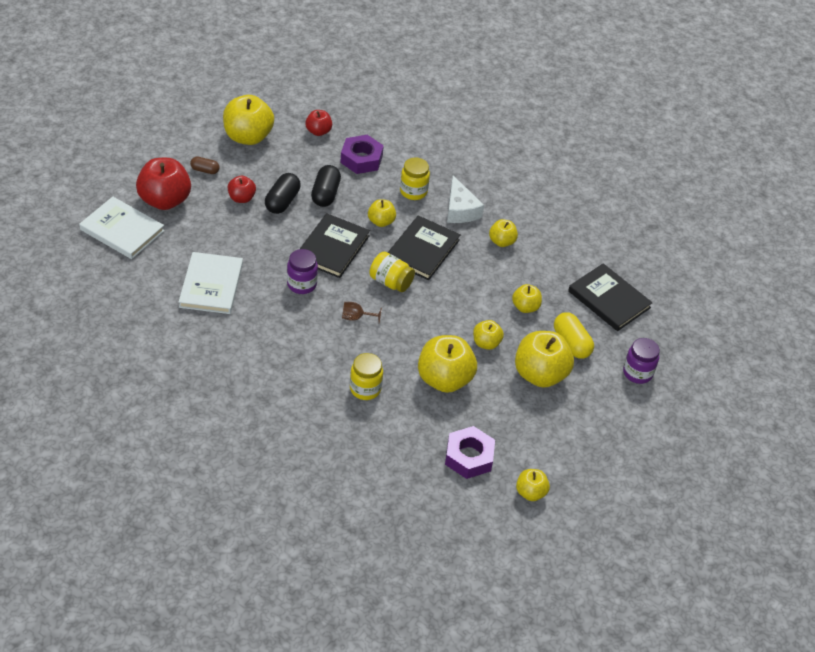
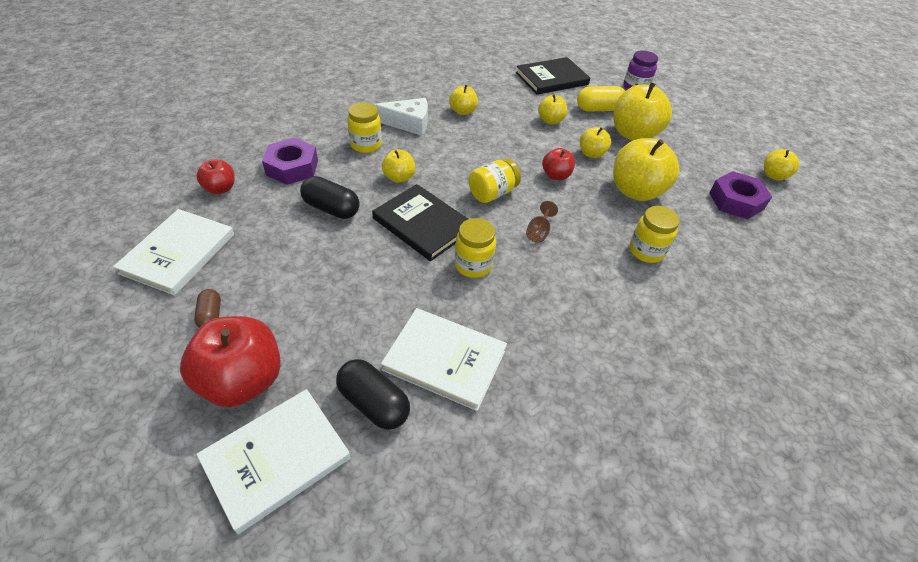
camera: 70 degrees left, 0 degrees up
brown capsule [190,157,220,174] -> brown capsule turned 45 degrees counterclockwise [194,289,221,328]
yellow apple [223,95,274,145] -> white book [113,209,234,296]
red apple [227,176,256,203] -> red apple moved to [542,148,575,180]
black capsule [265,173,301,214] -> black capsule moved to [336,359,410,430]
purple jar [287,249,318,294] -> yellow jar [454,218,496,278]
black book [388,215,461,280] -> none

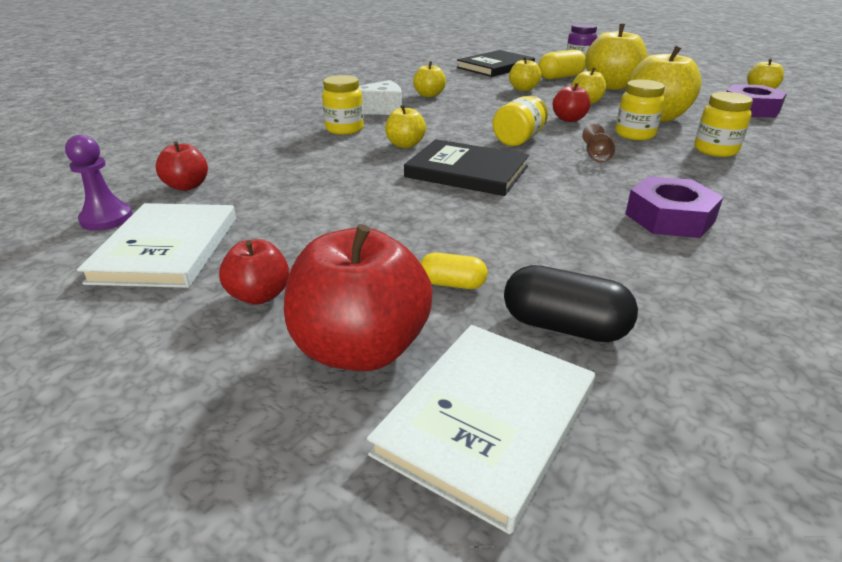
camera: 15 degrees left, 15 degrees down
brown capsule [194,289,221,328] -> red apple [219,239,289,305]
purple nut [262,138,318,185] -> purple nut moved to [625,176,723,238]
black capsule [300,176,360,219] -> none
white book [381,308,507,411] -> none
yellow jar [454,218,496,278] -> yellow jar moved to [615,79,665,140]
none -> purple pawn [65,135,133,231]
none -> yellow capsule [420,252,488,289]

